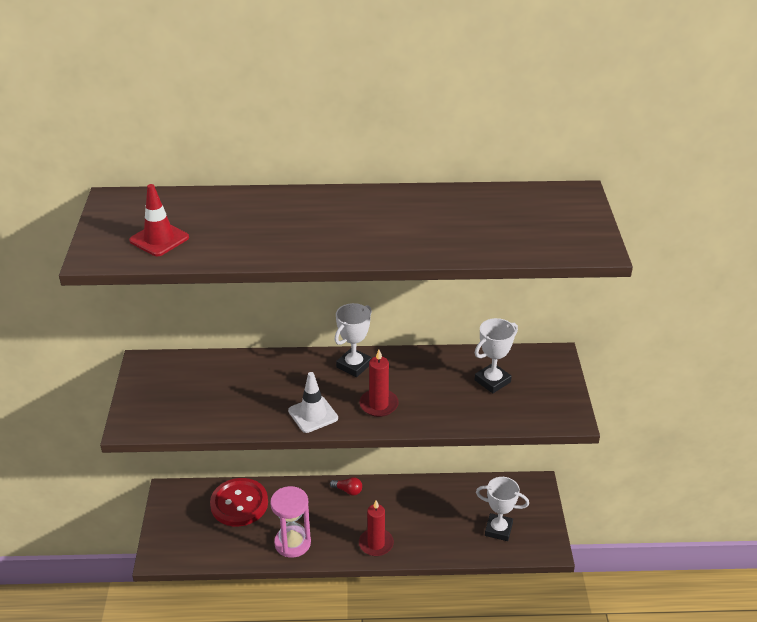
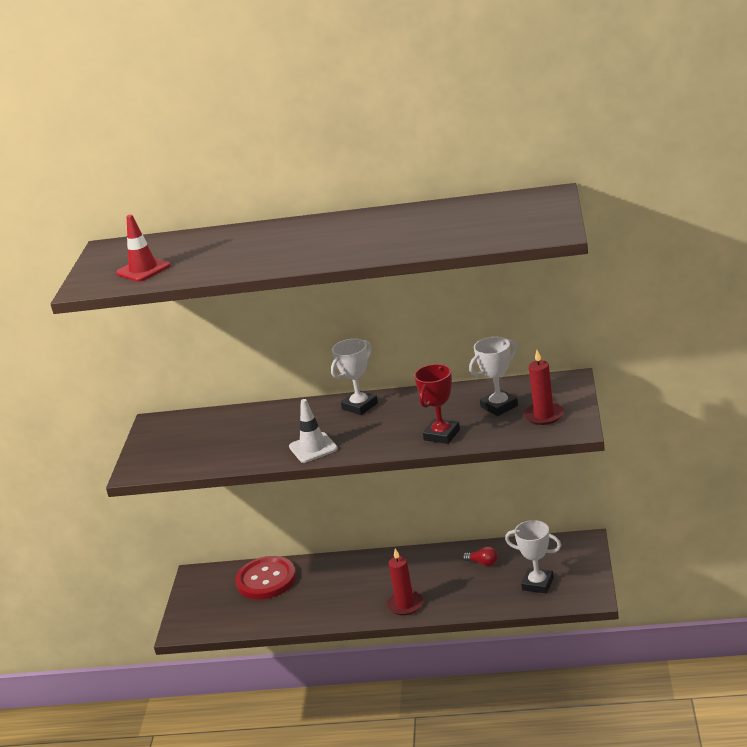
camera: 10 degrees right, 10 degrees down
pink hourglass [270,486,311,558] -> none
red light bulb [330,477,362,496] -> red light bulb moved to [463,546,498,566]
red candle [359,350,399,417] -> red candle moved to [524,350,564,425]
none -> red trophy [414,364,460,444]

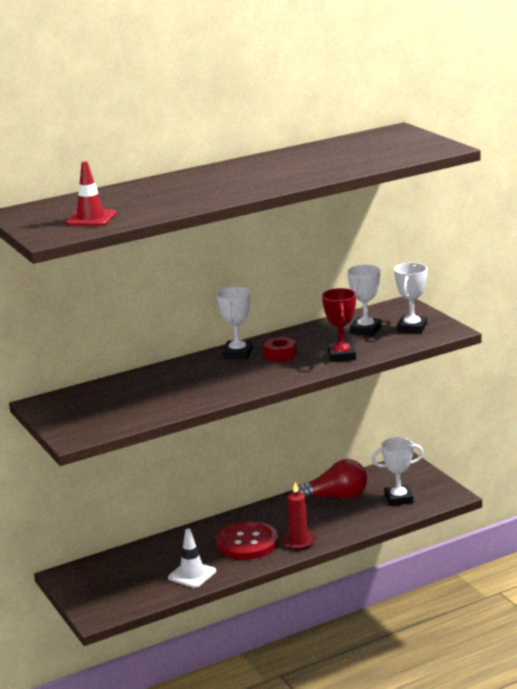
camera: 35 degrees left, 5 degrees down
red button [236,556,296,599] -> red button moved to [217,521,278,559]
white traffic cone [289,399,338,463] -> white traffic cone moved to [168,528,216,588]
red light bulb [463,546,498,566] -> red light bulb [292,459,367,501], size x2.13
red candle [524,350,564,425] -> white trophy [394,263,427,334]
none -> red nut [263,336,297,362]

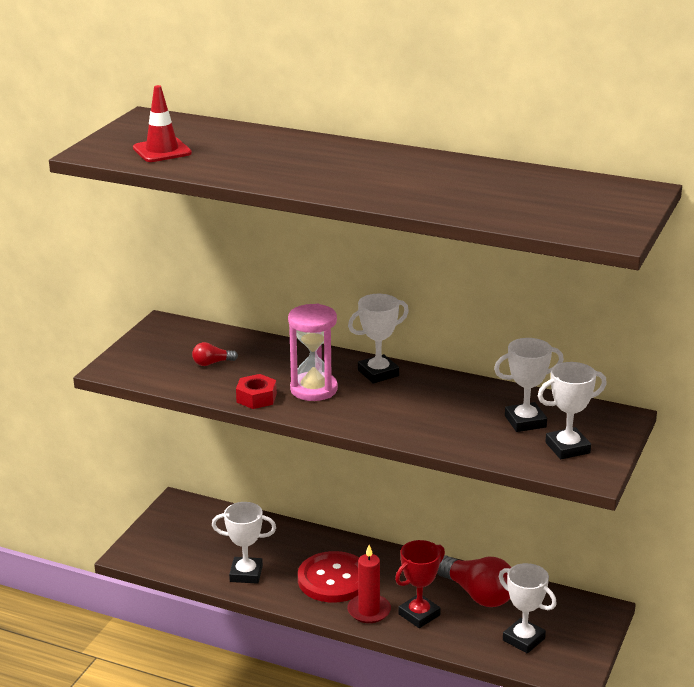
camera: 50 degrees right, 5 degrees up
white traffic cone [168,528,216,588] -> white trophy [212,502,276,584]
red nut [263,336,297,362] -> red nut moved to [236,374,277,409]
red trophy [322,288,356,362] -> red trophy moved to [395,540,445,628]
none -> red light bulb [192,342,238,366]
none -> pink hourglass [288,304,338,401]

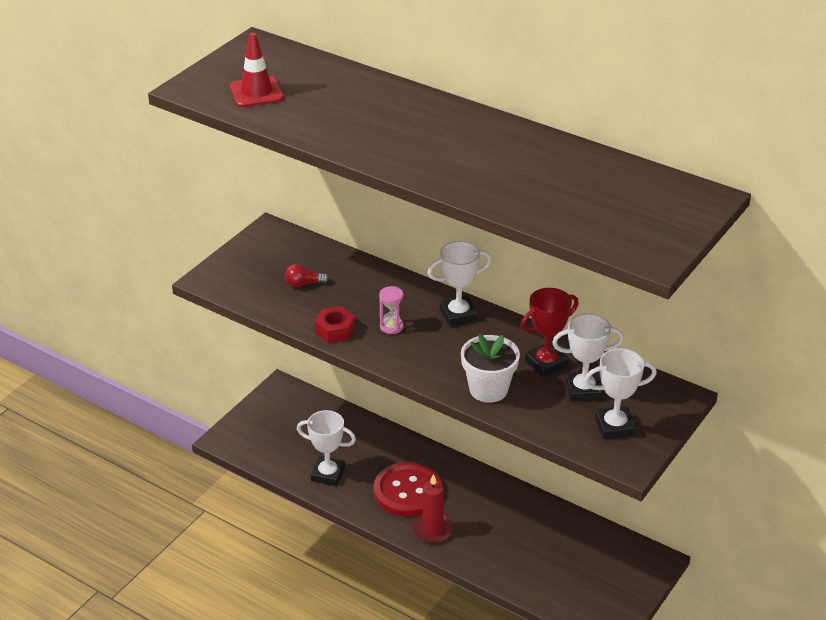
camera: 10 degrees right, 10 degrees up
pink hourglass [288,304,338,401] -> pink hourglass [379,286,404,334], size x0.52
red trophy [395,540,445,628] -> red trophy moved to [520,288,579,377]
red light bulb [437,555,511,607] -> none
white trophy [499,563,557,654] -> none
none -> white flower pot [461,334,520,403]

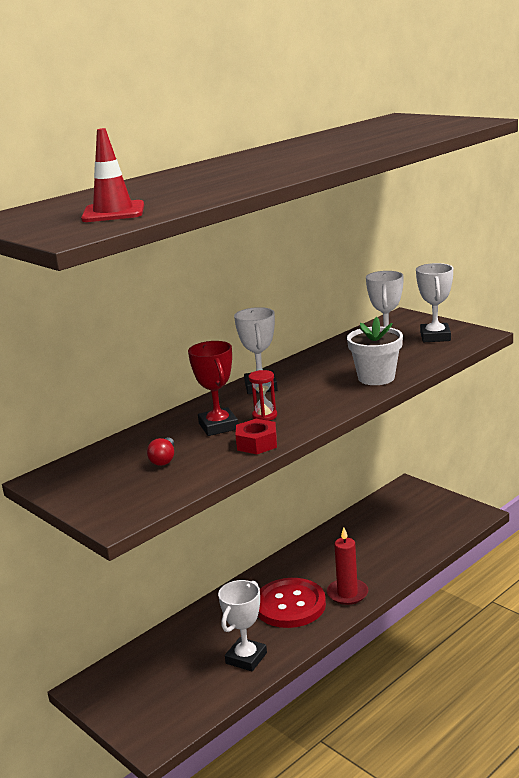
camera: 75 degrees left, 15 degrees down
pink hourglass [379,286,404,334] -> red hourglass [248,370,277,421]
red trophy [520,288,579,377] -> red trophy moved to [188,341,238,436]

